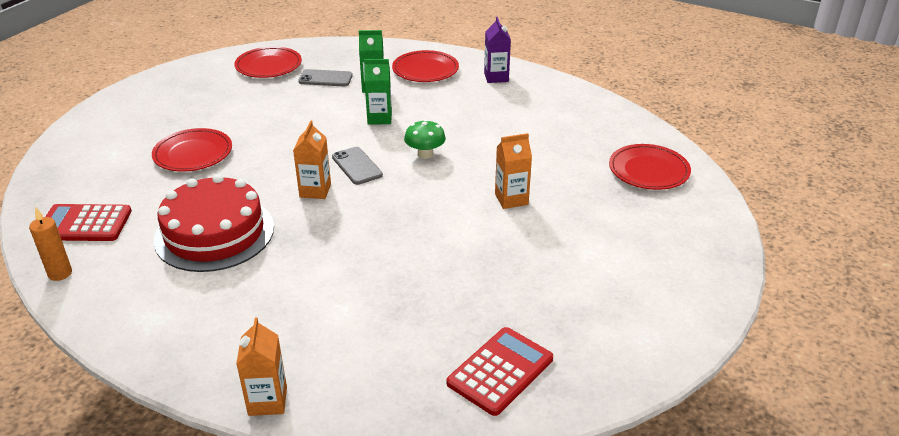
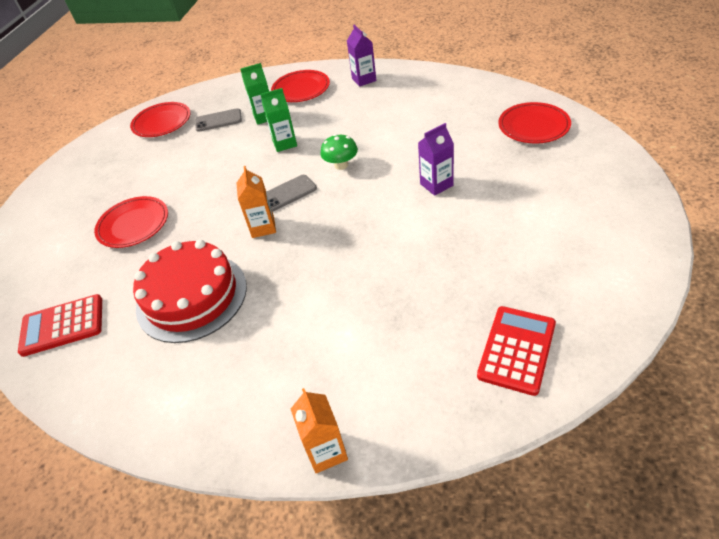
camera: 10 degrees left, 10 degrees up
orange candle [29,207,72,281] -> none
grey phone [332,147,383,185] -> grey phone turned 75 degrees counterclockwise [266,175,317,212]
orange carton [495,133,532,209] -> purple carton [418,123,454,196]

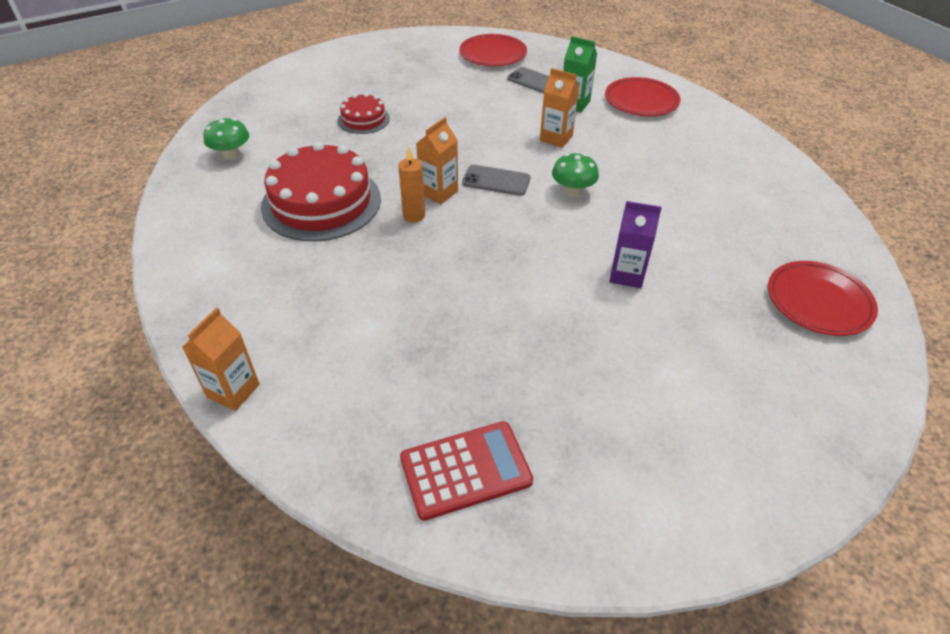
camera: 40 degrees right, 0 degrees up
red calculator [18,294,102,357] -> green mushroom [204,118,249,160]
red plate [94,196,168,248] -> red cake [338,93,390,134]
green carton [260,88,297,152] -> orange carton [540,68,579,148]
purple carton [347,25,376,87] -> none
none -> orange candle [398,147,425,223]

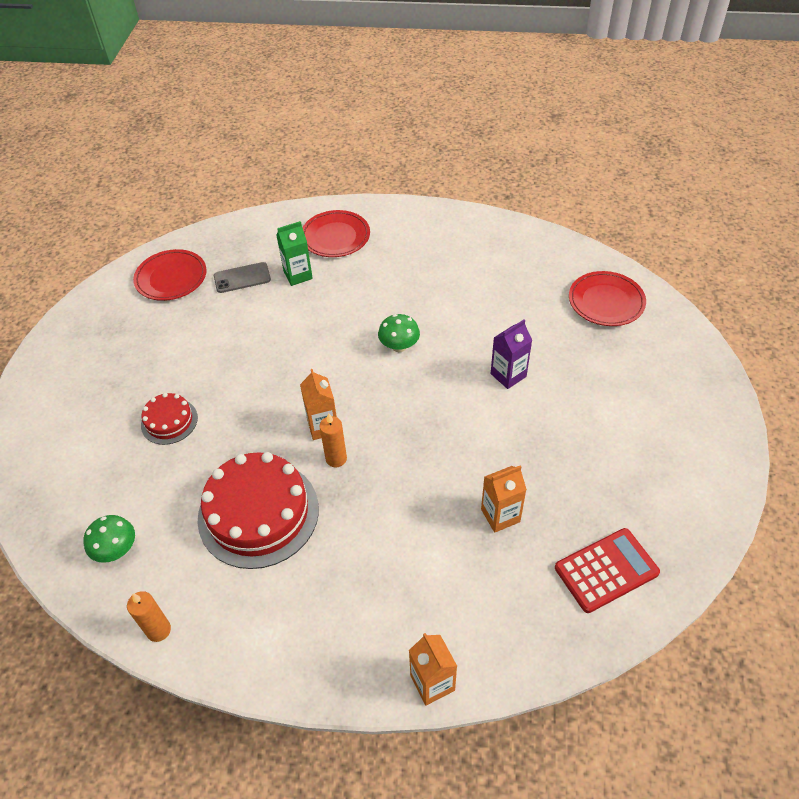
camera: 50 degrees left, 5 degrees up
red calculator [400,421,533,521] -> red calculator turned 45 degrees clockwise [555,528,660,613]
grey phone [462,165,531,196] -> none
orange carton [540,68,579,148] -> orange carton moved to [481,465,527,533]
none -> orange candle [127,591,171,642]

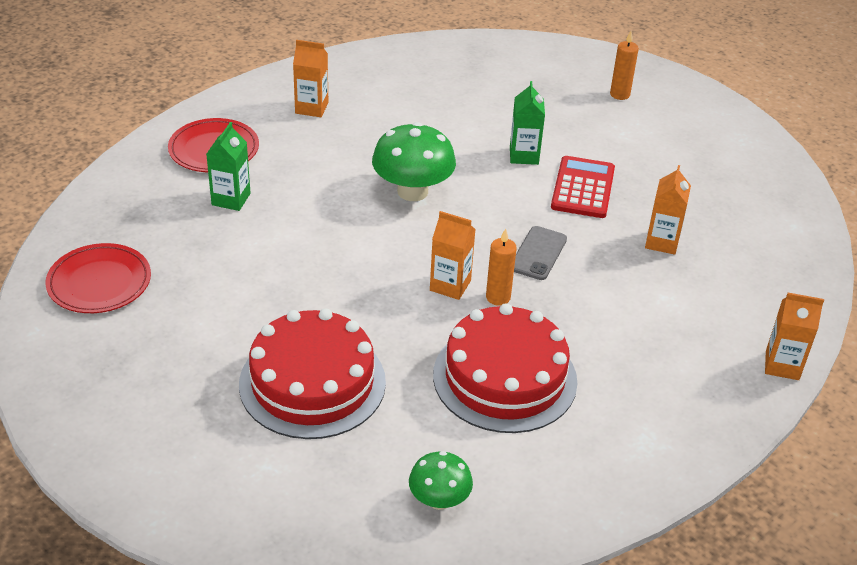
camera: 55 degrees left, 10 degrees down
orange candle [127,591,171,642] -> orange candle moved to [610,31,639,100]
red cake [141,393,198,445] -> red cake [239,308,386,439], size x1.97
grey phone [214,262,271,293] -> grey phone moved to [514,226,567,280]
green mushroom [378,314,420,352] -> green mushroom [372,122,456,201], size x1.69
purple carton [490,319,532,389] -> green carton [510,81,545,165]
red calculator [555,528,660,613] -> red calculator moved to [551,156,615,218]
red plate [569,271,646,326] -> none
none -> orange carton [293,40,328,117]

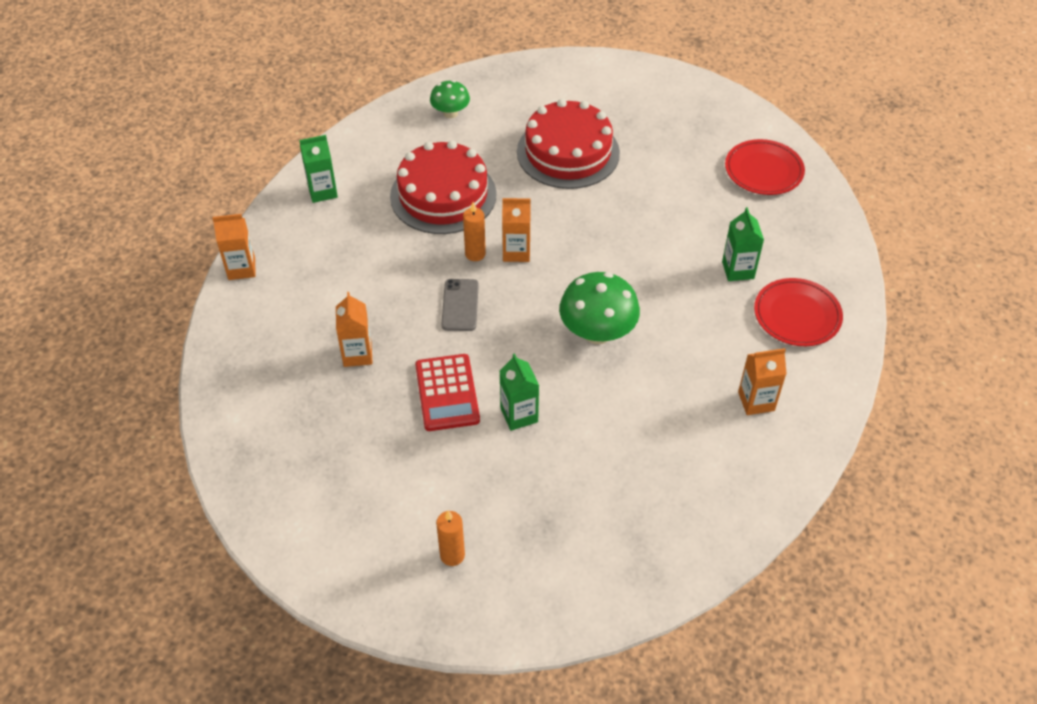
camera: 160 degrees right, 10 degrees up
none -> green carton [299,135,338,203]

